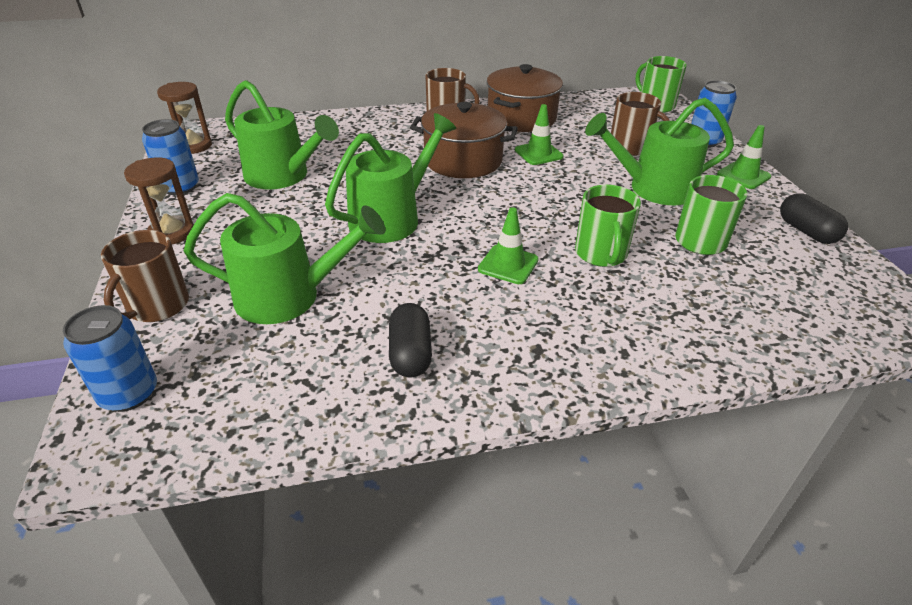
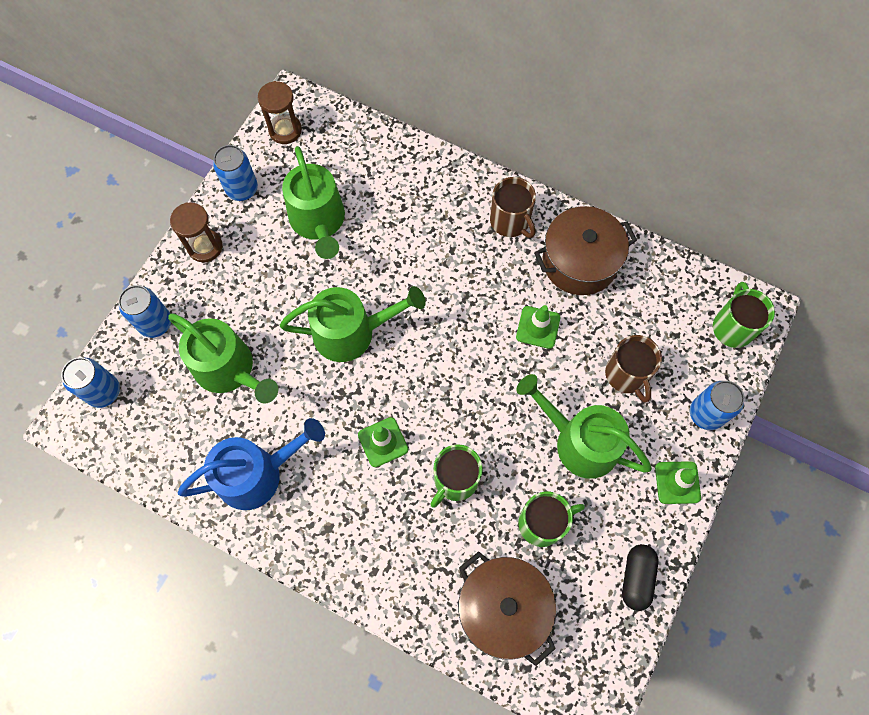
camera: 40 degrees right, 30 degrees up
brown mug [101,230,189,322] -> blue can [118,285,171,338]
black capsule [389,303,432,378] -> blue watering can [178,418,325,510]
brown pot [410,102,518,178] -> brown pot moved to [458,551,556,666]

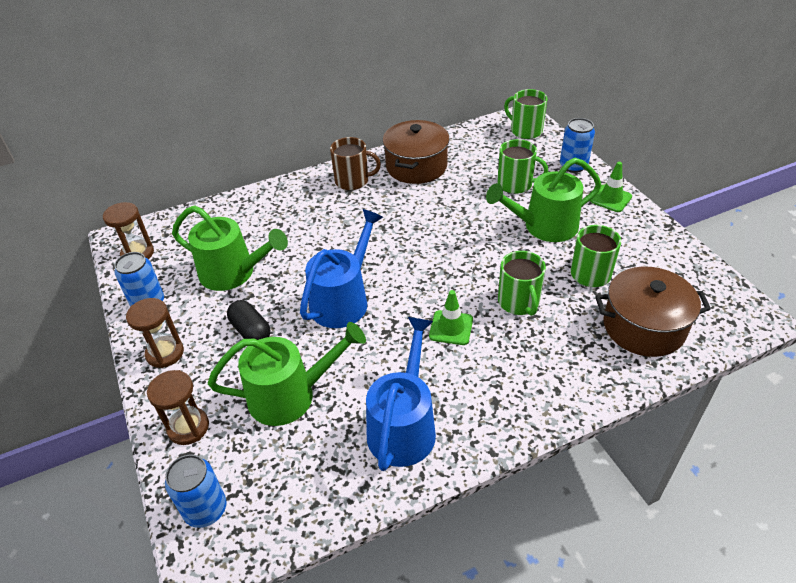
camera: 50 degrees left, 25 degrees down
blue can [118,285,171,338] -> brown hourglass [147,370,209,445]
green watering can [280,286,426,362] -> blue watering can [300,209,383,328]
green traffic cone [516,305,560,349] -> none
brown mug [605,335,662,402] -> green mug [497,139,548,194]
black capsule [622,544,658,611] -> black capsule moved to [227,300,271,340]

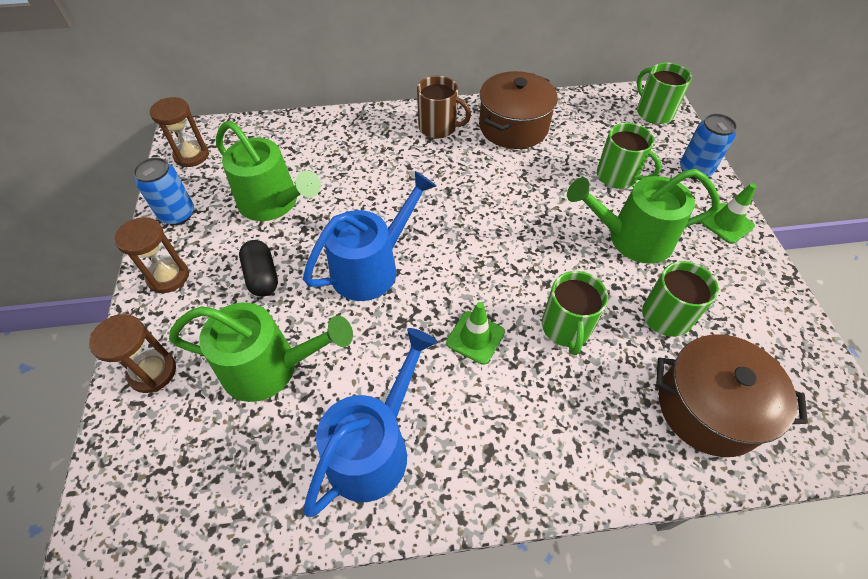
camera: 15 degrees right, 10 degrees up
blue can [165,454,227,528] -> none

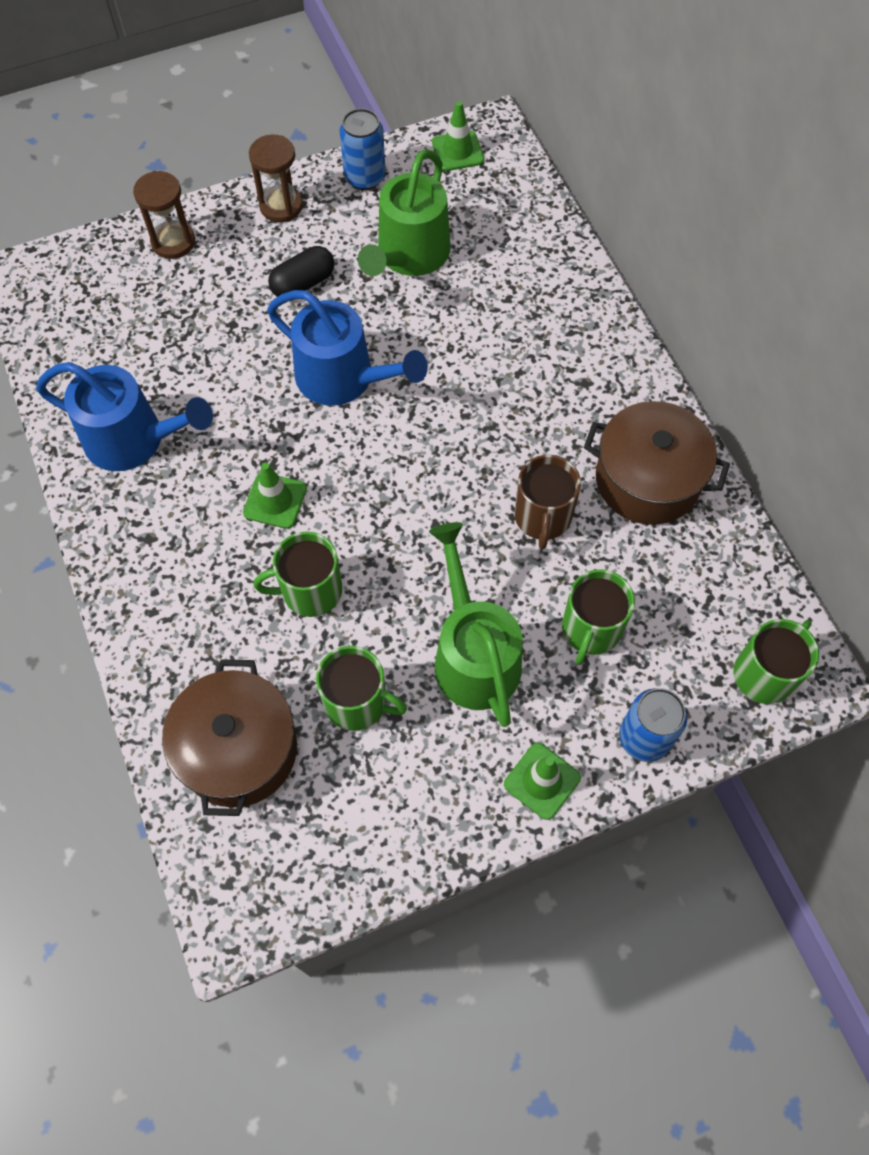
camera: 75 degrees right, 10 degrees up
brown hourglass [150,97,209,167] -> green traffic cone [432,101,484,171]
green watering can [169,302,353,402] -> none
brown mug [417,76,471,138] -> brown mug moved to [514,455,581,549]

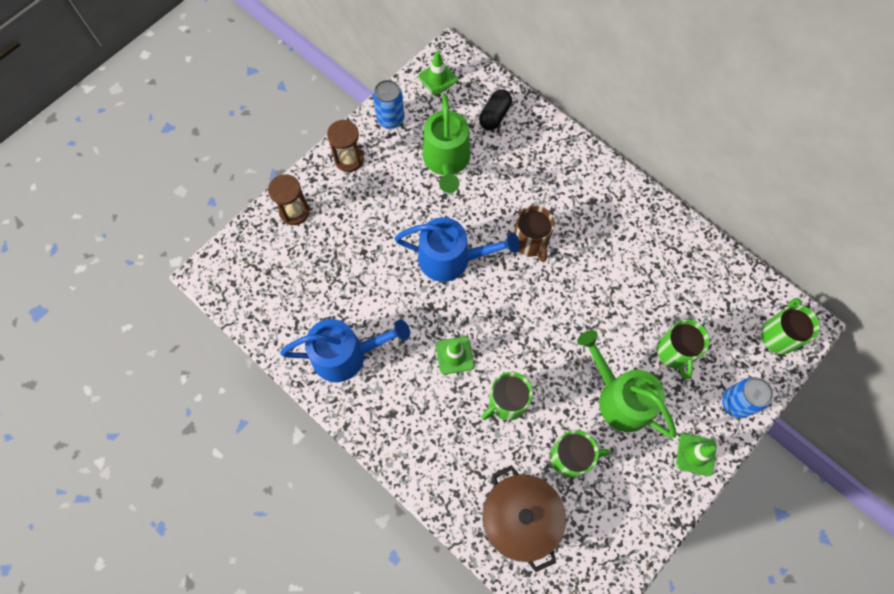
camera: 25 degrees left, 5 degrees up
black capsule [268,246,334,297] -> black capsule moved to [479,89,512,130]
brown mug [514,455,581,549] -> brown mug moved to [514,206,555,262]
brown pot [584,401,730,525] -> none

